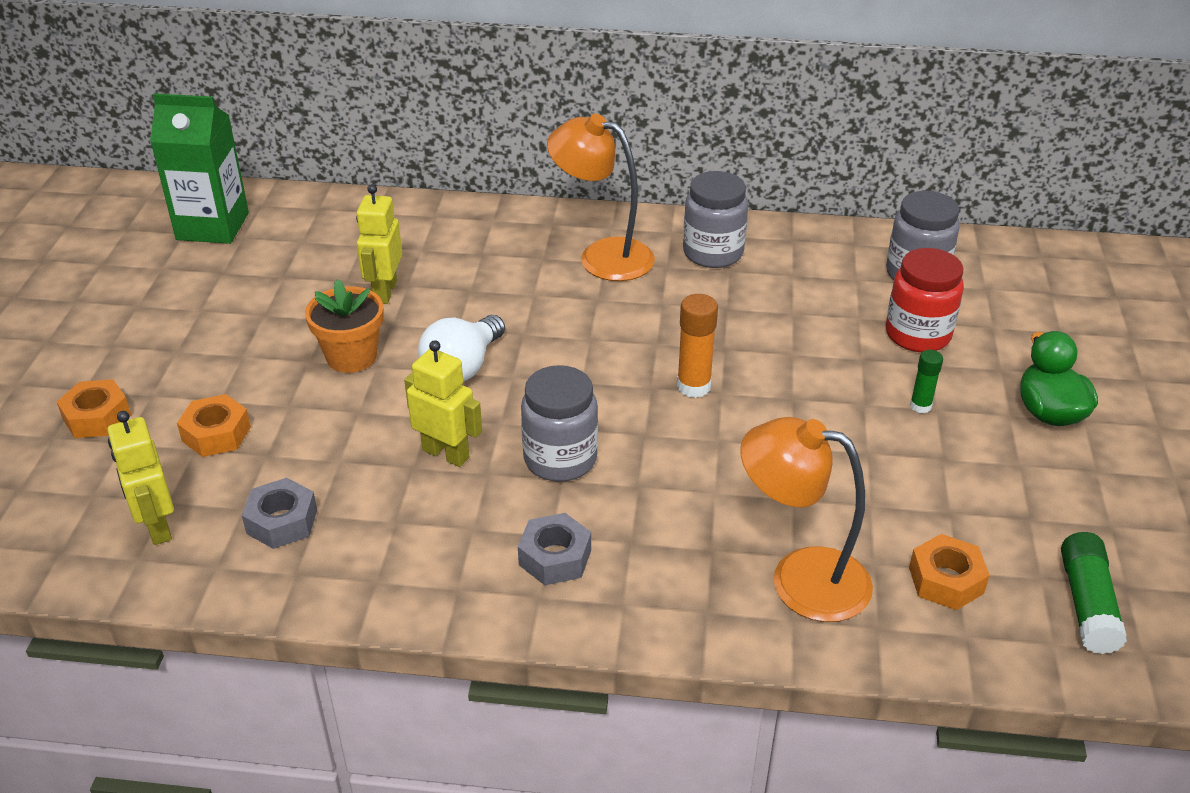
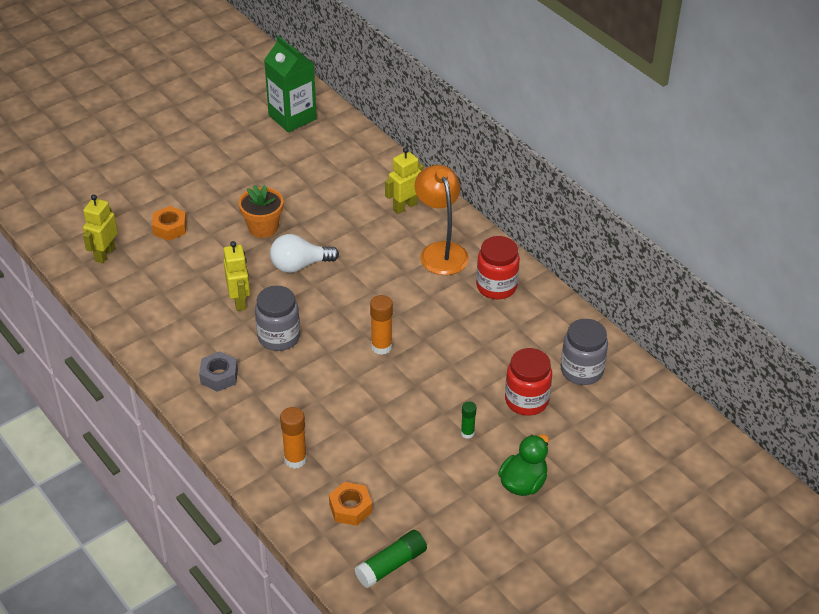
camera: 45 degrees right, 5 degrees up
orange nut [57,379,131,438] -> none
grey nut [242,478,317,549] -> none
yellow robot [356,184,402,304] -> yellow robot moved to [385,147,424,214]
grey jar [683,171,748,268] -> red jar [476,236,520,299]
orange lamp [740,417,873,622] -> orange glue stick [280,407,307,469]

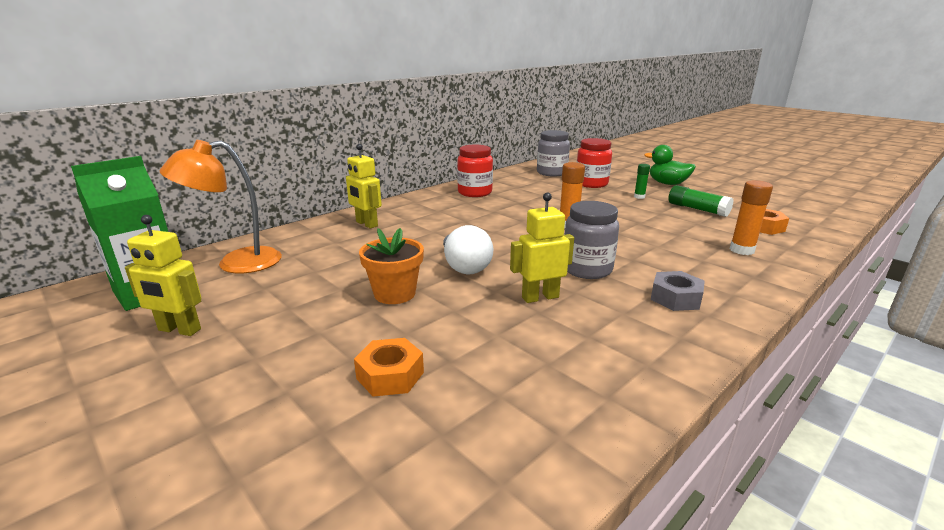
camera: 95 degrees left, 20 degrees down
yellow robot [83,194,118,264] -> yellow robot moved to [125,215,201,336]
green glue stick [355,530,427,588] -> green glue stick moved to [668,185,733,217]
orange lamp [415,165,469,275] -> orange lamp moved to [160,140,282,274]

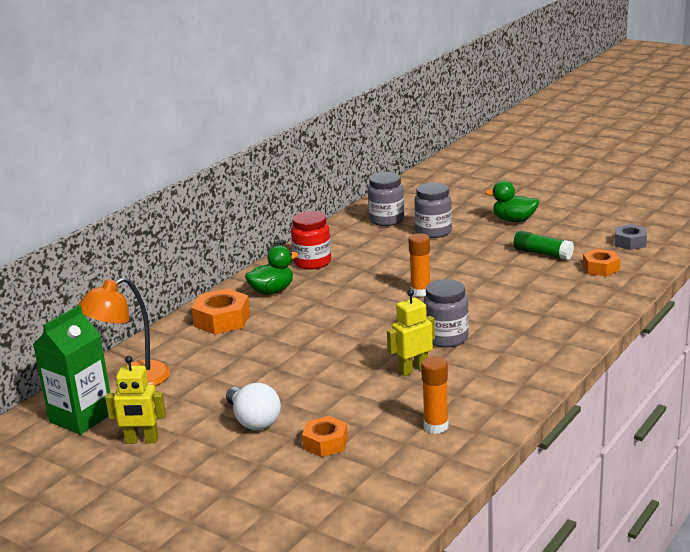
camera: 10 degrees left, 0 degrees up
yellow robot [346,144,382,229] -> orange nut [192,288,250,334]
orange flower pot [359,228,424,304] -> none
white light bulb [443,225,493,274] -> white light bulb moved to [226,383,281,430]
red jar [577,138,612,188] -> grey jar [414,183,452,238]
green glue stick [634,164,650,199] -> none
grey nut [651,271,705,311] -> grey nut moved to [614,224,647,250]
orange glue stick [730,180,773,255] -> orange glue stick moved to [421,356,449,434]
none -> green duck [245,245,298,295]

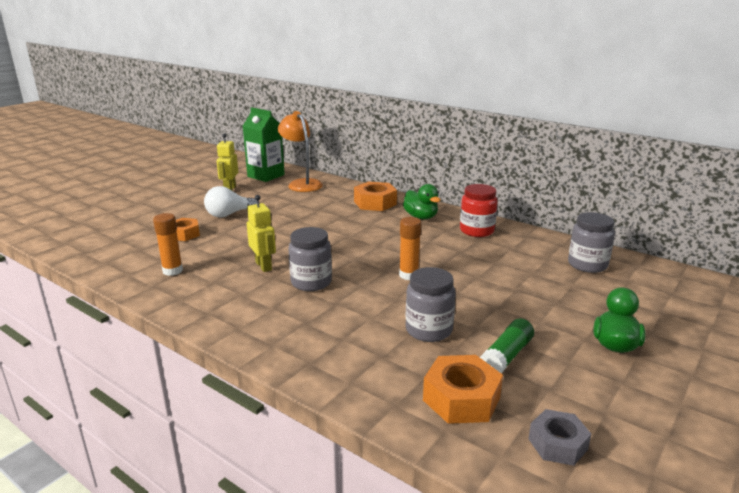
camera: 90 degrees right, 0 degrees up
grey jar [414,183,452,238] -> grey jar moved to [406,267,456,342]
orange nut [583,249,620,276] -> orange nut [423,355,503,424], size x1.50

